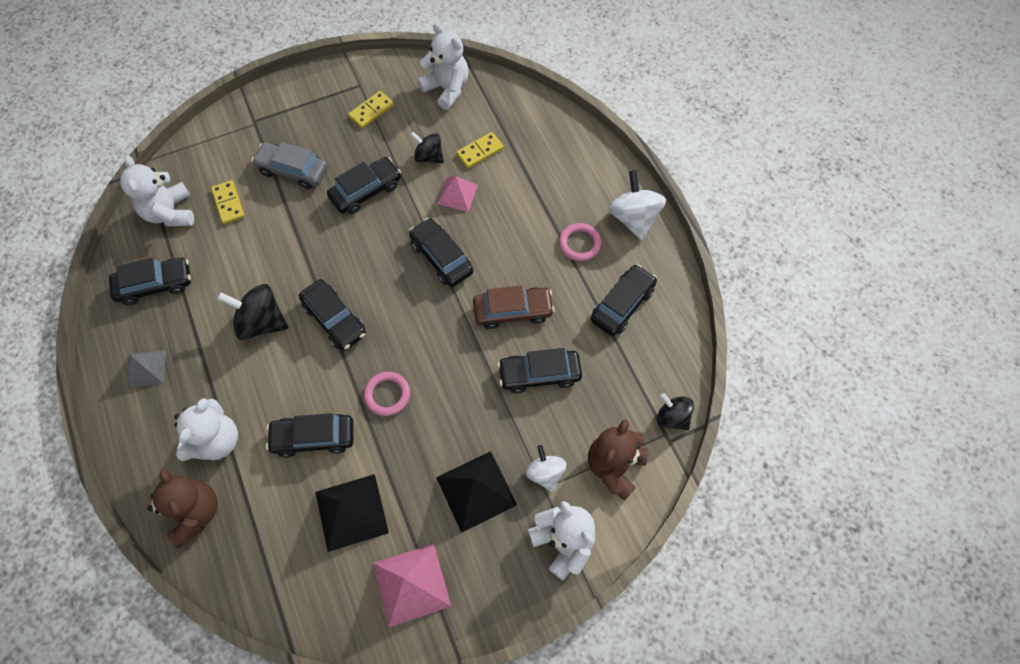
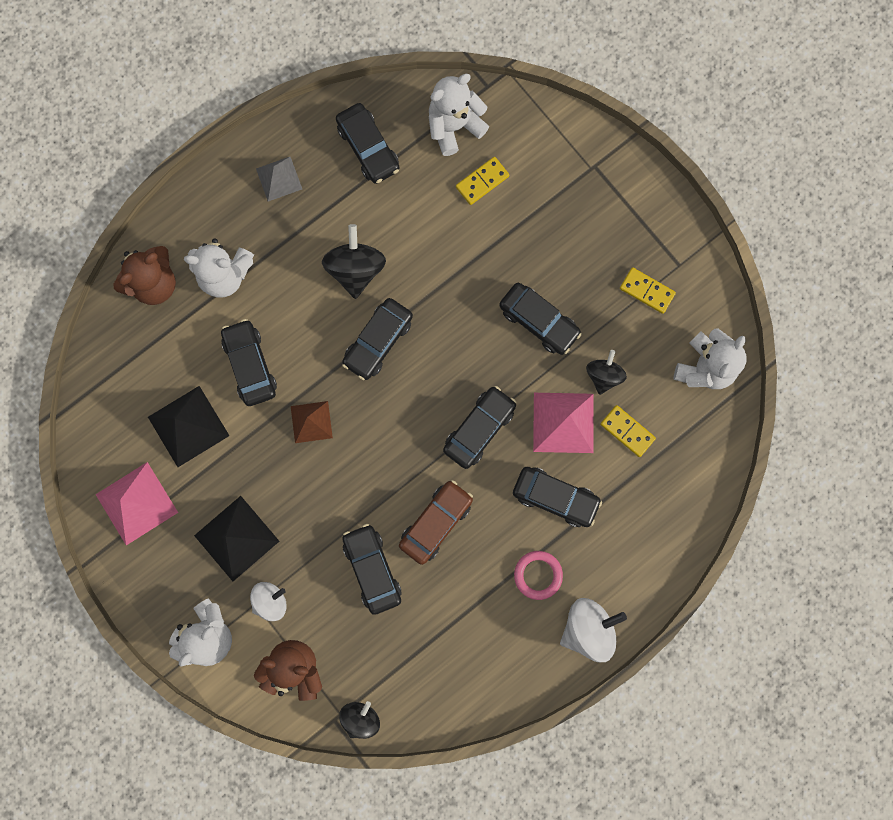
camera: 75 degrees right, 15 degrees up
grey car [252,142,328,189] -> none
pink ring [364,372,410,416] -> brown pyramid [291,401,333,443]
pink pyramid [437,176,478,212] -> pink pyramid [533,393,594,453], size x1.58
brown car [473,285,555,329] -> brown car turned 120 degrees counterclockwise [399,480,473,565]
black car [591,264,657,336] -> black car moved to [513,467,602,527]

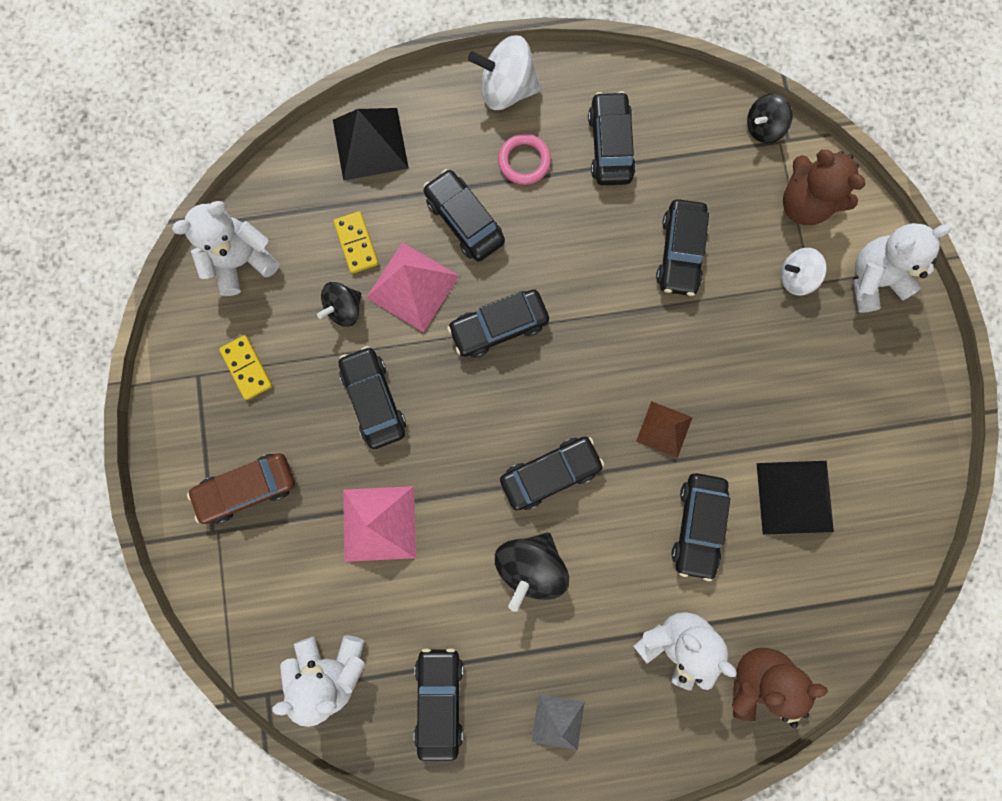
camera: 150 degrees left, 0 degrees up
pink pyramid [95,462,178,545] -> pink pyramid moved to [343,486,416,562]
black pyramid [194,496,279,581] -> black pyramid moved to [333,108,409,181]
brown car [399,480,473,565] -> brown car moved to [187,453,295,524]
yellow domino [456,157,509,205] -> none
none -> black car [588,91,636,185]

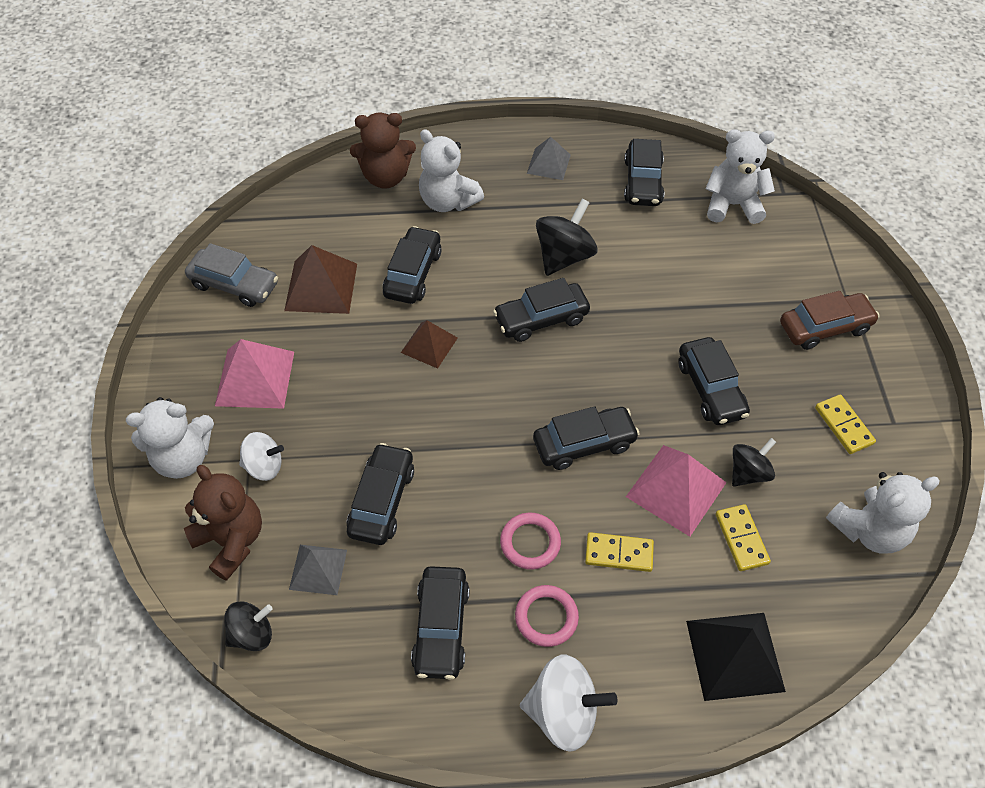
camera: 175 degrees left, 25 degrees down
pink pyramid [343,486,416,562] -> pink pyramid moved to [215,339,294,409]
black car [423,169,505,262] -> yellow domino [585,532,654,572]
black pyramid [757,461,834,535] -> brown pyramid [284,245,357,314]
none -> grey car [185,243,278,307]
none -> grey pyramid [289,545,347,595]
none -> pink ring [500,513,561,570]

